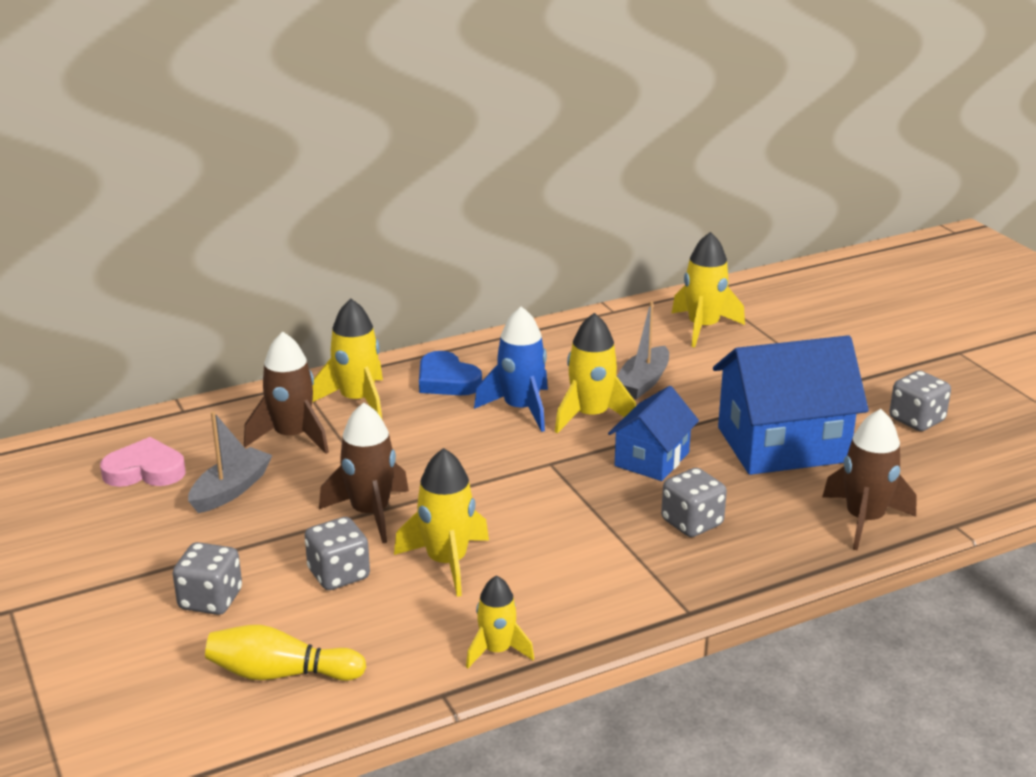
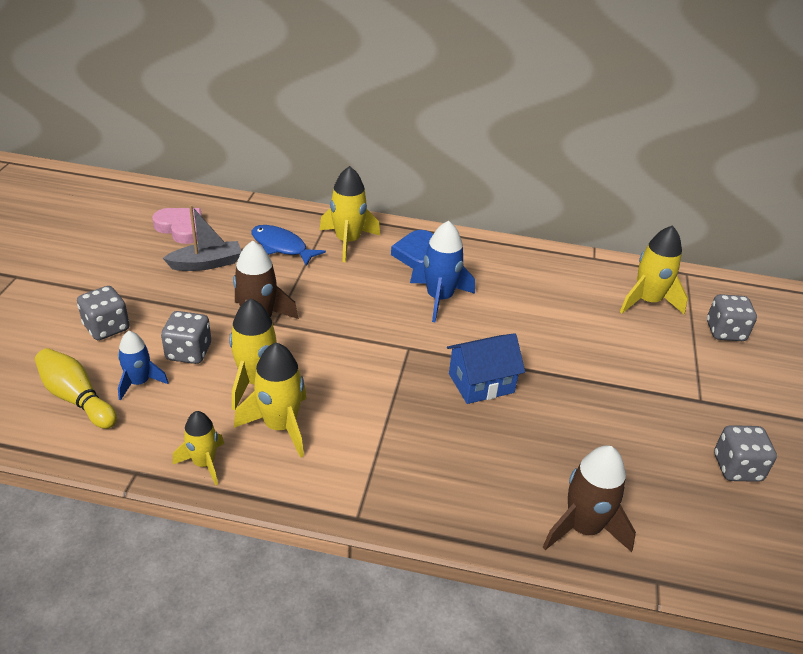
camera: 35 degrees right, 10 degrees up
brown rocket [244,332,329,454] -> blue fish [251,225,326,266]
yellow rocket [555,313,636,434] -> yellow rocket moved to [234,342,307,458]
grey boat [617,301,669,399] -> none
grey dice [661,468,727,537] -> grey dice moved to [707,294,757,341]
blue house [713,335,869,475] -> none
none -> blue rocket [118,331,169,401]

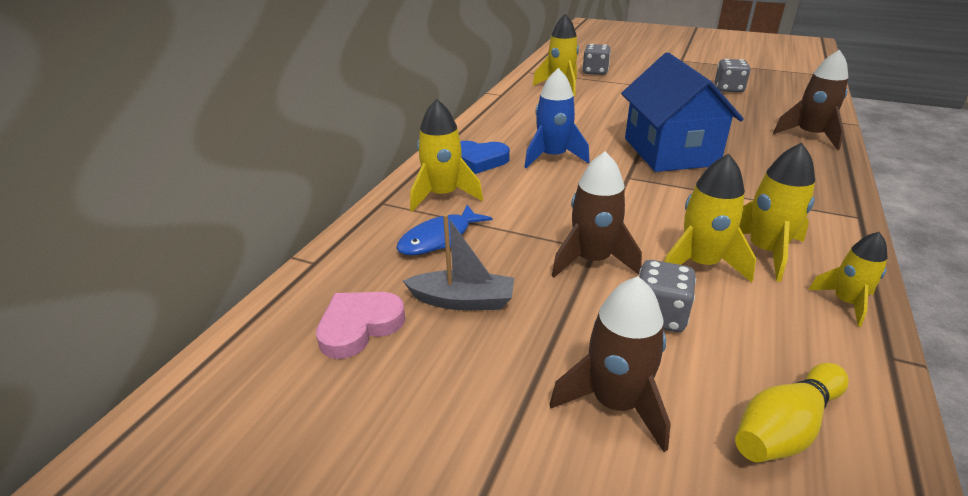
camera: 75 degrees left, 5 degrees down
grey dice [77,286,130,340] -> brown rocket [549,276,671,452]
blue rocket [118,331,169,401] -> none
grey boat [163,205,242,271] -> grey boat turned 105 degrees clockwise [403,214,514,310]
blue house [447,333,525,404] -> blue house [621,52,744,172], size x1.73

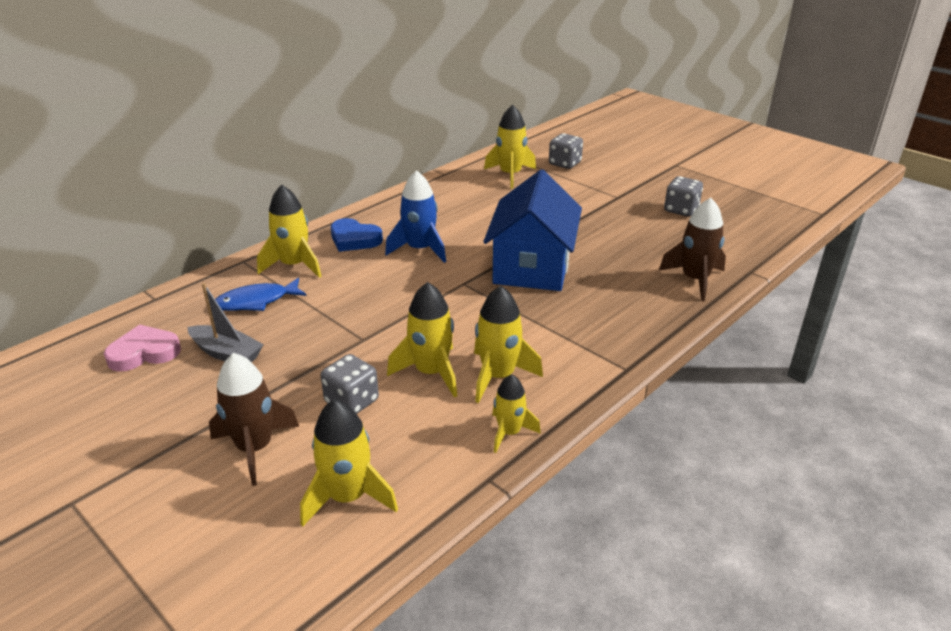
camera: 20 degrees right, 0 degrees up
brown rocket [552,151,642,278] -> none
yellow bowling pin [735,363,849,462] -> yellow rocket [300,399,398,526]

